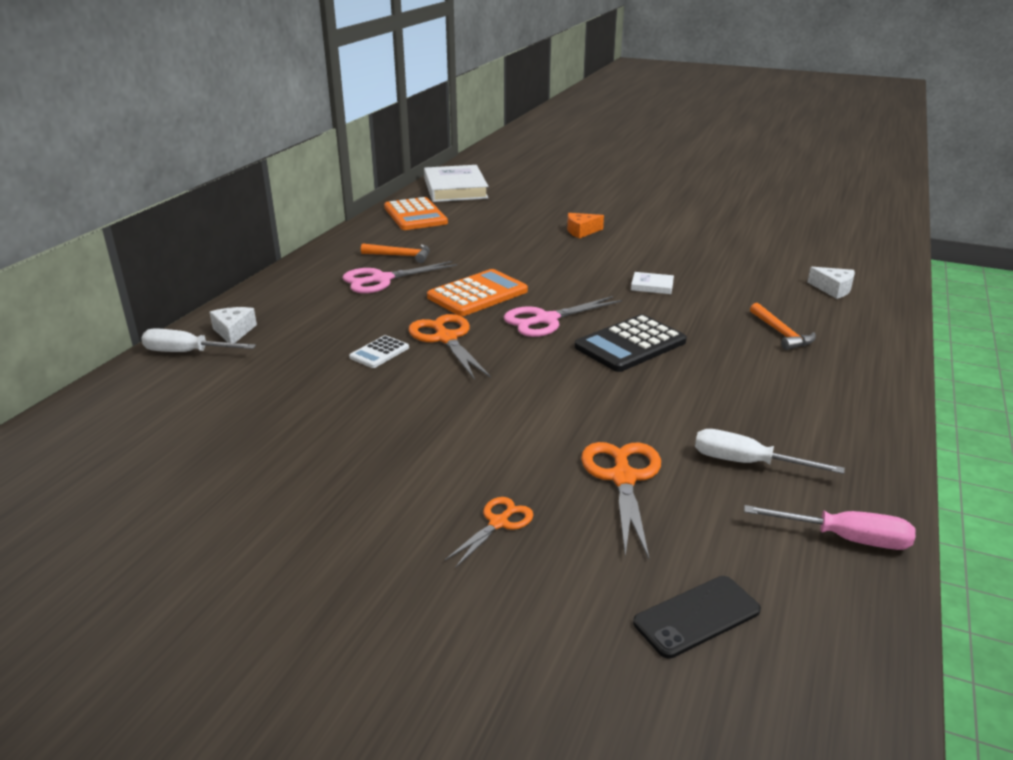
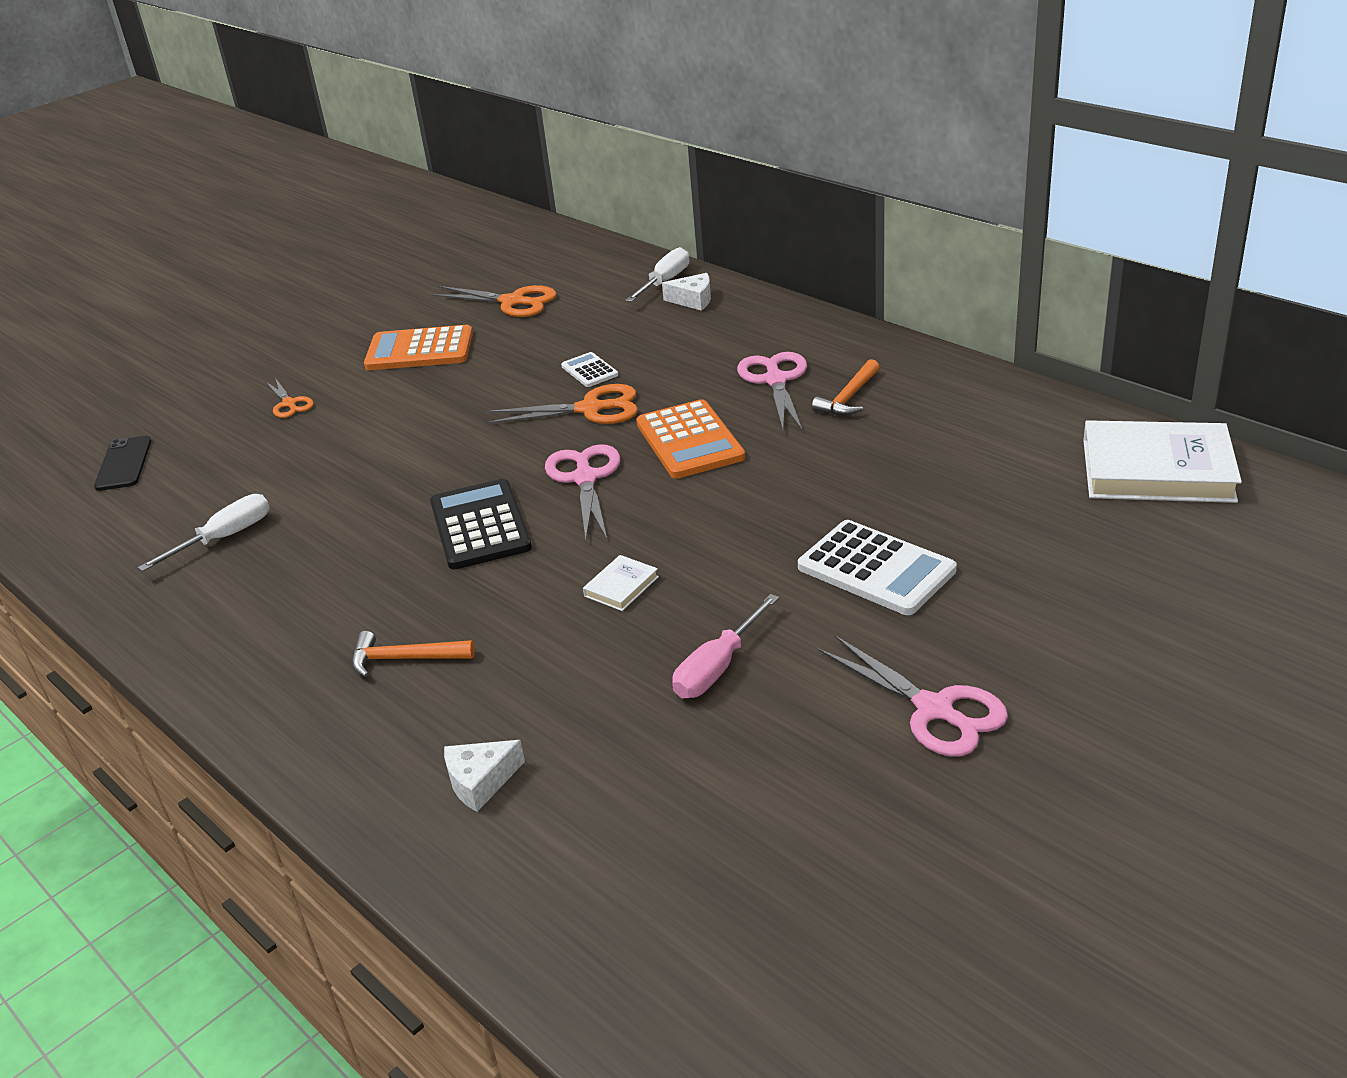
camera: 115 degrees right, 5 degrees up
orange calculator [384,197,448,230] -> orange calculator moved to [364,325,473,370]
orange cheese [567,213,604,239] -> white calculator [798,520,957,615]
orange scissors [581,442,661,559] -> orange scissors moved to [431,285,556,317]
pink screwdriver [744,505,915,550] -> pink screwdriver moved to [672,594,779,698]
none -> pink scissors [818,635,1008,757]

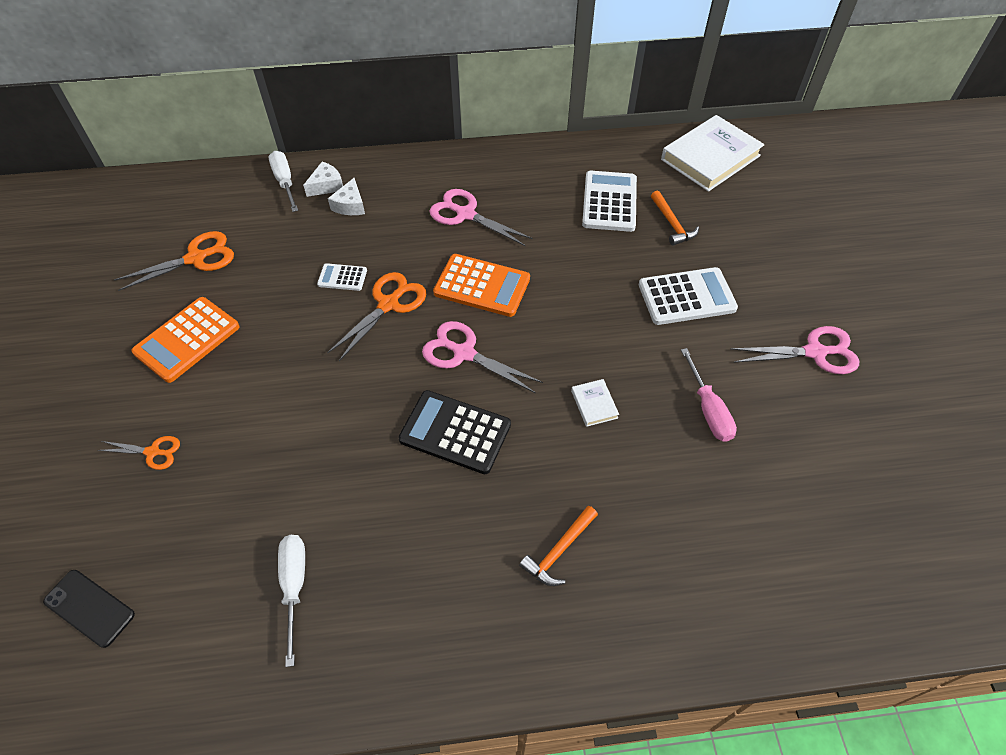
camera: 55 degrees left, 20 degrees up
white cheese [444,740,525,812] -> white cheese moved to [328,178,365,215]
orange hammer [812,359,879,416] -> orange hammer moved to [651,190,699,246]
none -> white calculator [582,171,637,232]

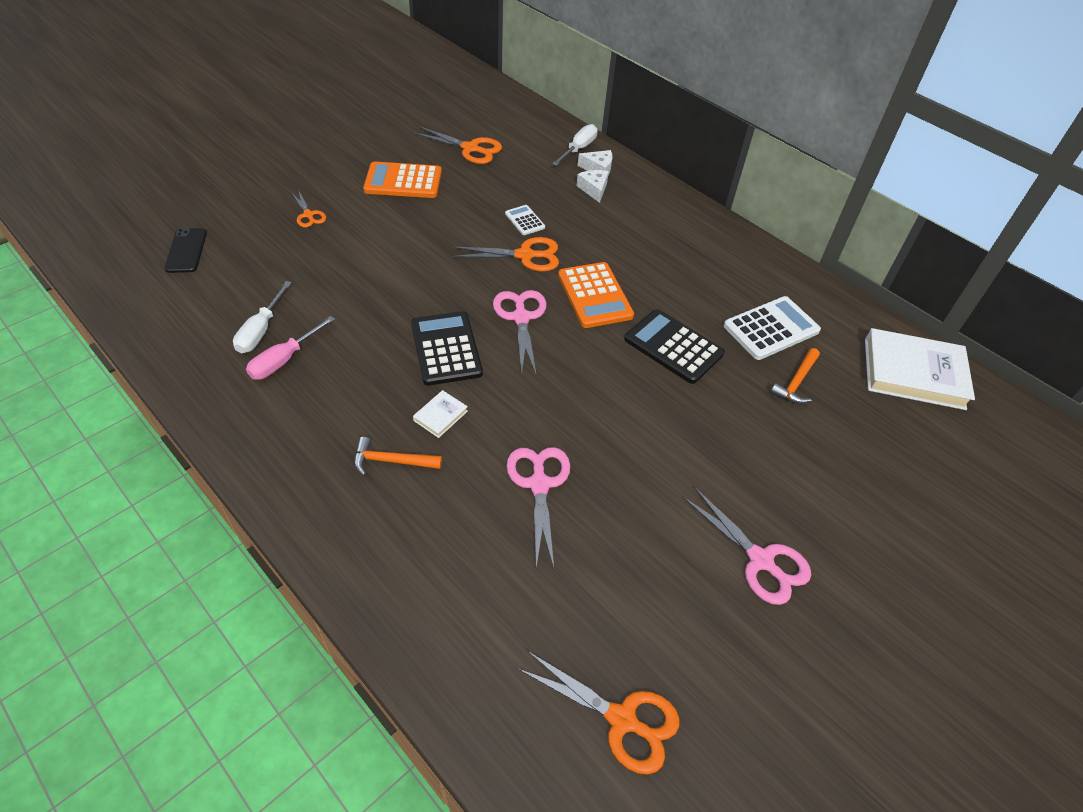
camera: 50 degrees right, 5 degrees down
white screwdriver [278,535,305,667] -> white screwdriver turned 150 degrees clockwise [233,281,292,353]
white cheese [328,178,365,215] -> white cheese turned 105 degrees clockwise [577,170,609,203]
pink scissors [430,189,533,246] -> pink scissors moved to [506,447,570,568]
white book [571,379,619,427] -> white book moved to [413,390,468,438]
white calculator [639,267,738,325] -> none
pink screwdriver [681,348,737,442] -> pink screwdriver moved to [246,316,335,380]
none -> orange scissors [517,651,680,774]
none -> black calculator [625,309,725,384]

